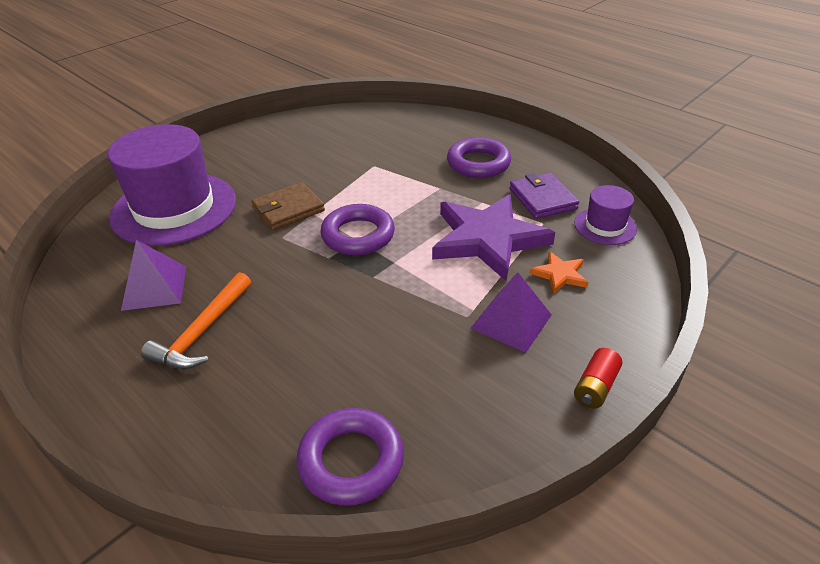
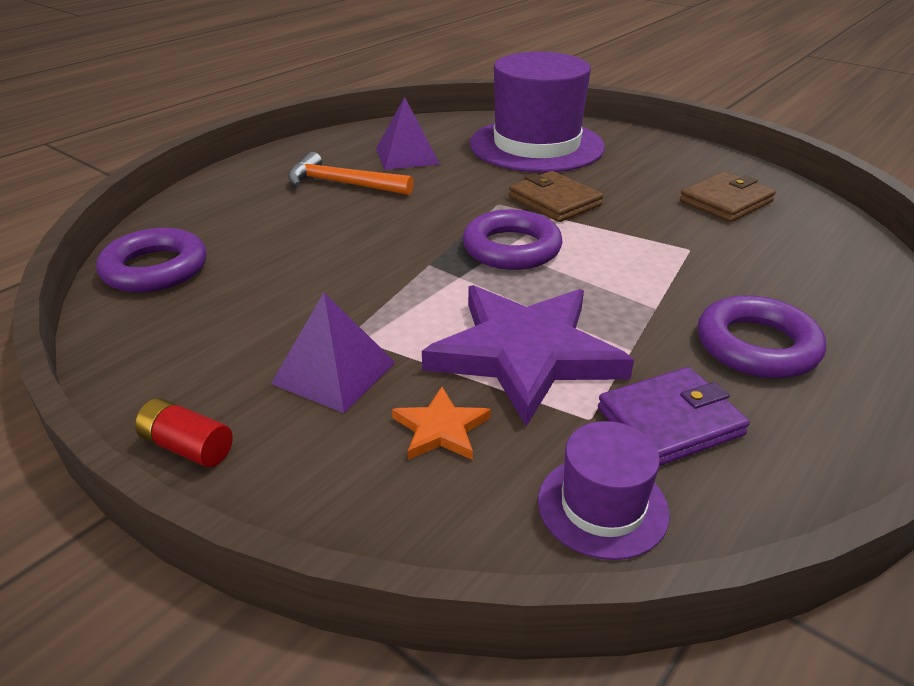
camera: 85 degrees right, 5 degrees down
none -> brown wallet [680,172,776,222]

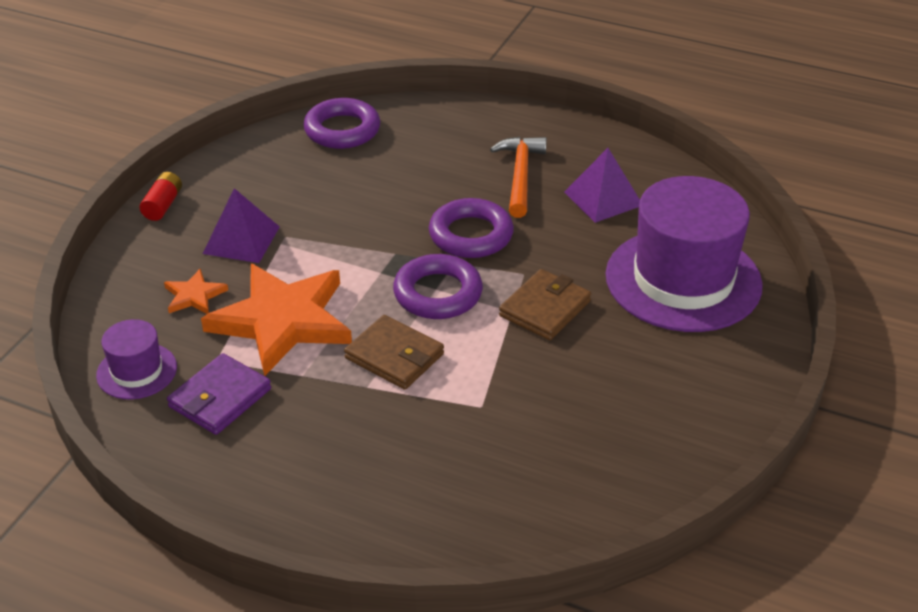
camera: 75 degrees right, 5 degrees up
purple star [422,285,634,427] -> orange star [201,264,352,376]
purple wallet [598,367,750,466] -> purple wallet turned 75 degrees clockwise [167,353,271,435]
brown wallet [680,172,776,222] -> brown wallet moved to [344,315,444,390]
purple ring [698,295,826,379] -> purple ring moved to [429,198,514,258]

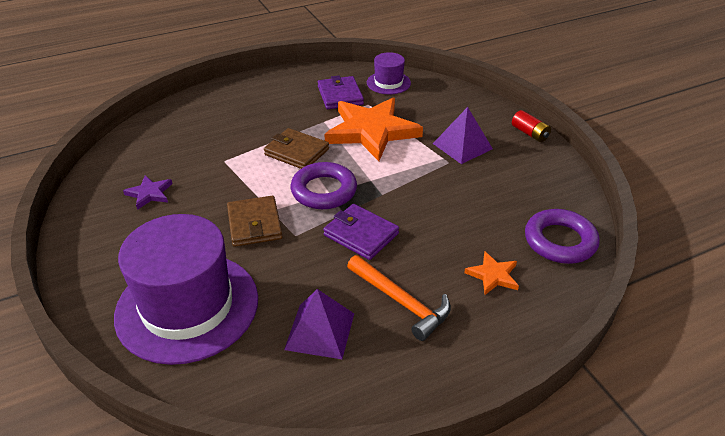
camera: 130 degrees right, 0 degrees up
orange star [164,269,228,314] -> orange star moved to [464,252,519,295]
brown wallet [344,315,444,390] -> brown wallet turned 45 degrees clockwise [264,128,329,169]
purple ring [429,198,514,258] -> purple wallet [323,204,399,260]
none -> purple star [123,175,173,210]

